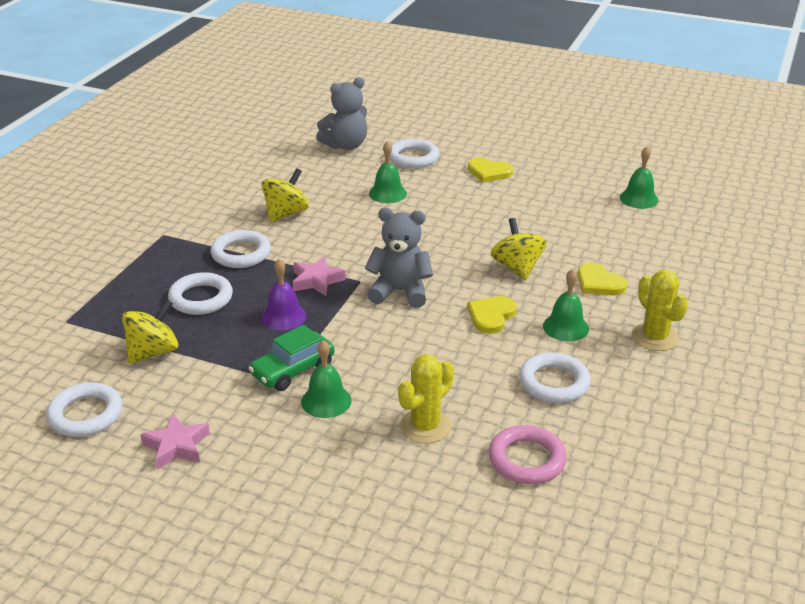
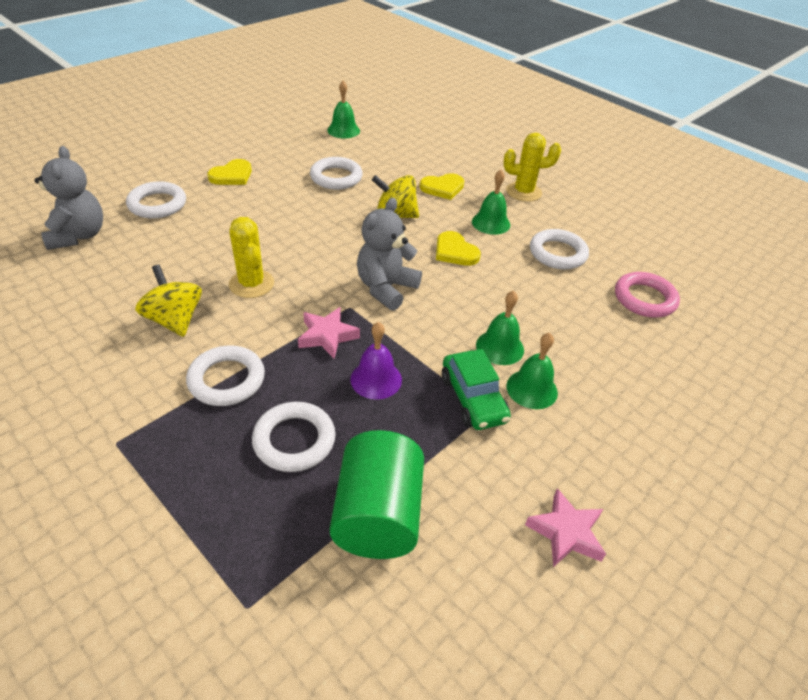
camera: 70 degrees left, 10 degrees up
white ring [46,383,123,437] -> white ring moved to [310,157,363,190]
yellow spinning top [122,299,178,364] -> green cylinder [330,430,424,559]
green bell [369,141,407,203] -> green bell moved to [476,291,524,365]
yellow cactus [398,354,454,444] -> yellow cactus moved to [229,217,274,298]

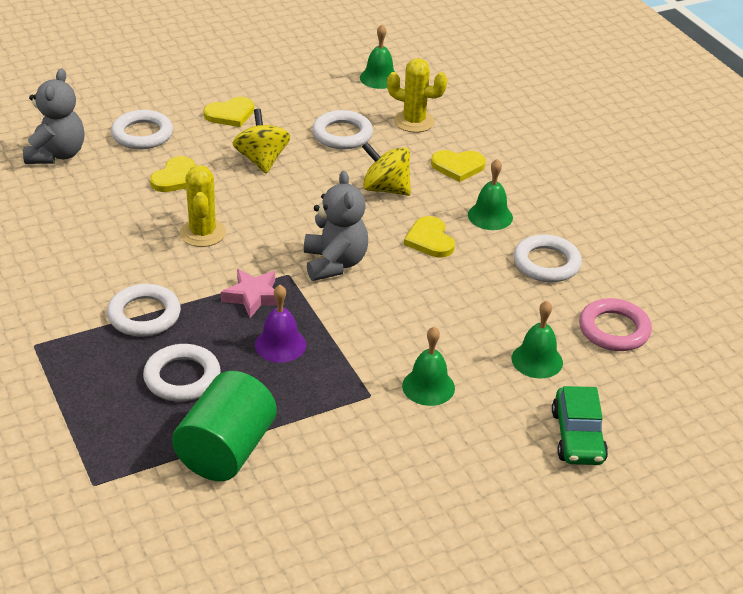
camera: 20 degrees right, 5 degrees down
yellow spinning top [135,265,202,337] -> yellow spinning top moved to [233,109,290,174]
grey teddy bear [357,198,422,311] -> grey teddy bear turned 120 degrees clockwise [304,171,368,281]
green car [442,349,511,430] -> green car moved to [552,386,608,465]
green bell [476,291,524,365] -> green bell moved to [511,301,563,379]
yellow cactus [503,133,561,202] -> yellow cactus moved to [387,58,447,132]
pink star [525,488,606,567] -> none
none -> yellow heart [150,156,195,192]

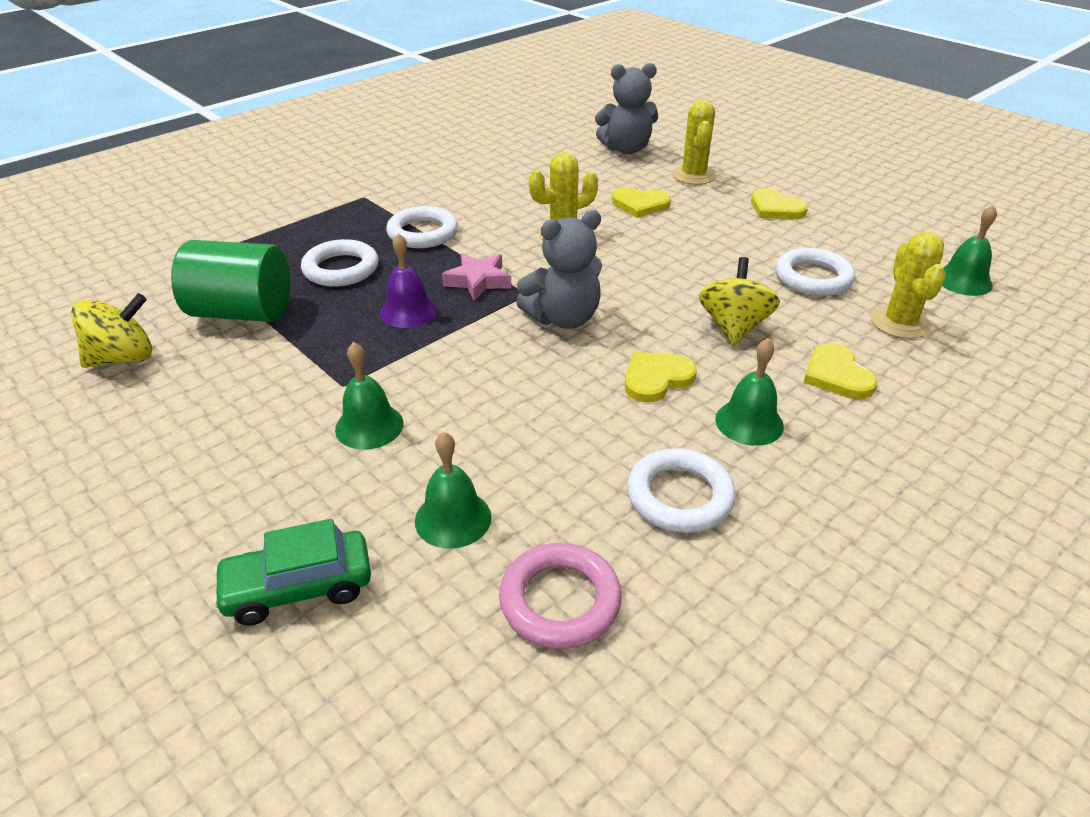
camera: 75 degrees right, 0 degrees up
white ring [111,110,173,150] -> yellow cactus [672,100,716,185]
yellow spinning top [233,109,290,174] -> yellow spinning top moved to [71,293,152,368]

